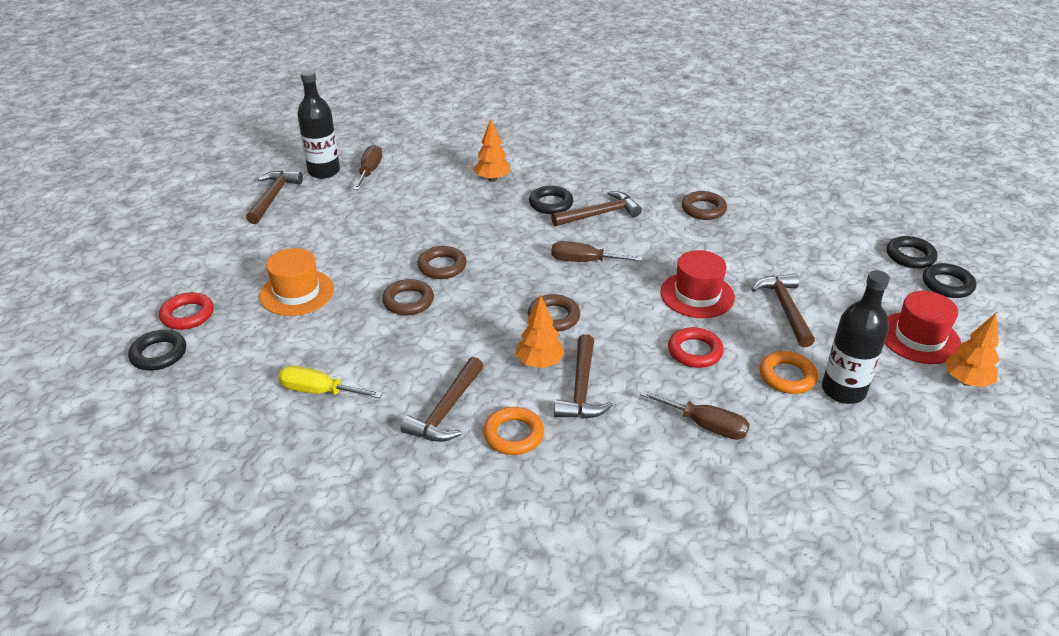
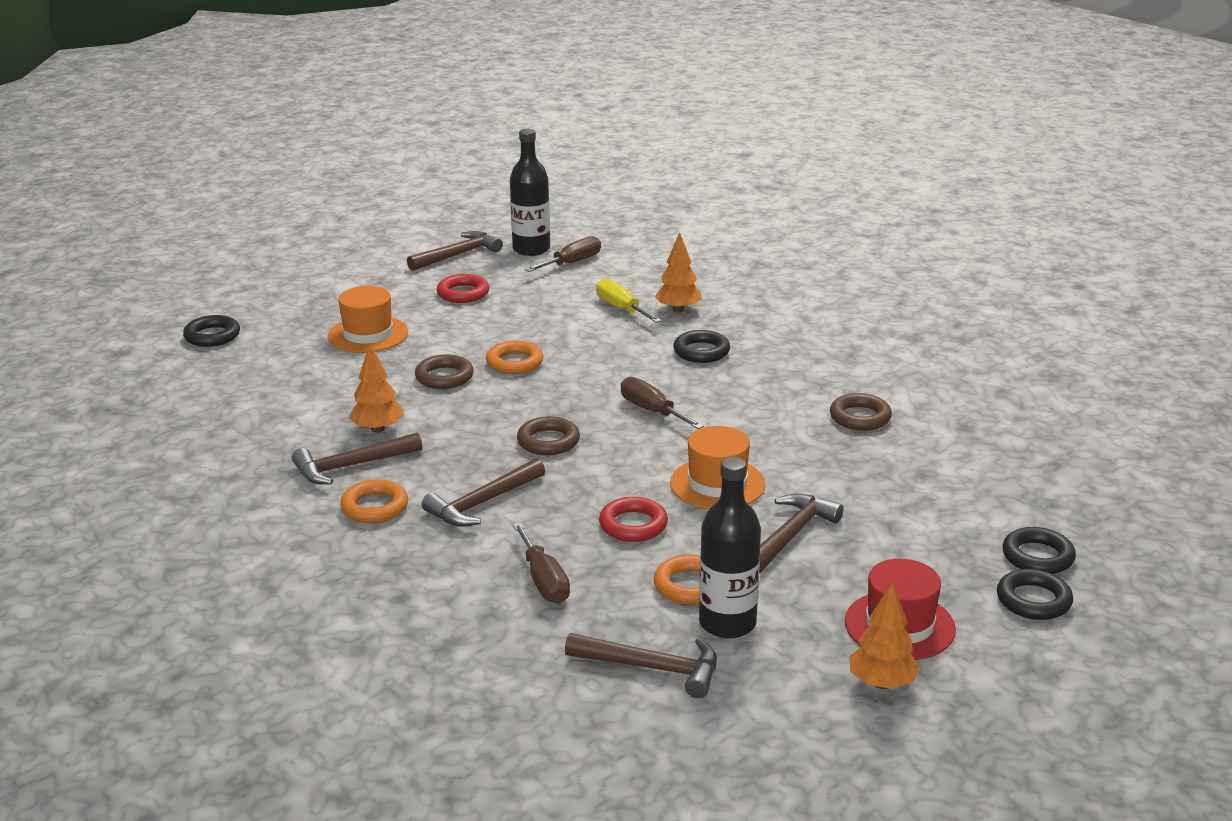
camera: 40 degrees right, 10 degrees down
red ring [159,292,214,330] -> red ring moved to [437,274,489,303]
yellow screwdriver [278,366,383,398] -> yellow screwdriver moved to [596,278,662,323]
brown ring [417,246,466,279] -> orange ring [486,341,543,374]
orange tree [516,295,565,368] -> orange tree moved to [349,344,404,433]
brown hammer [551,191,642,226] -> brown hammer moved to [565,633,717,698]
red hat [660,250,735,318] -> orange hat [670,426,766,509]

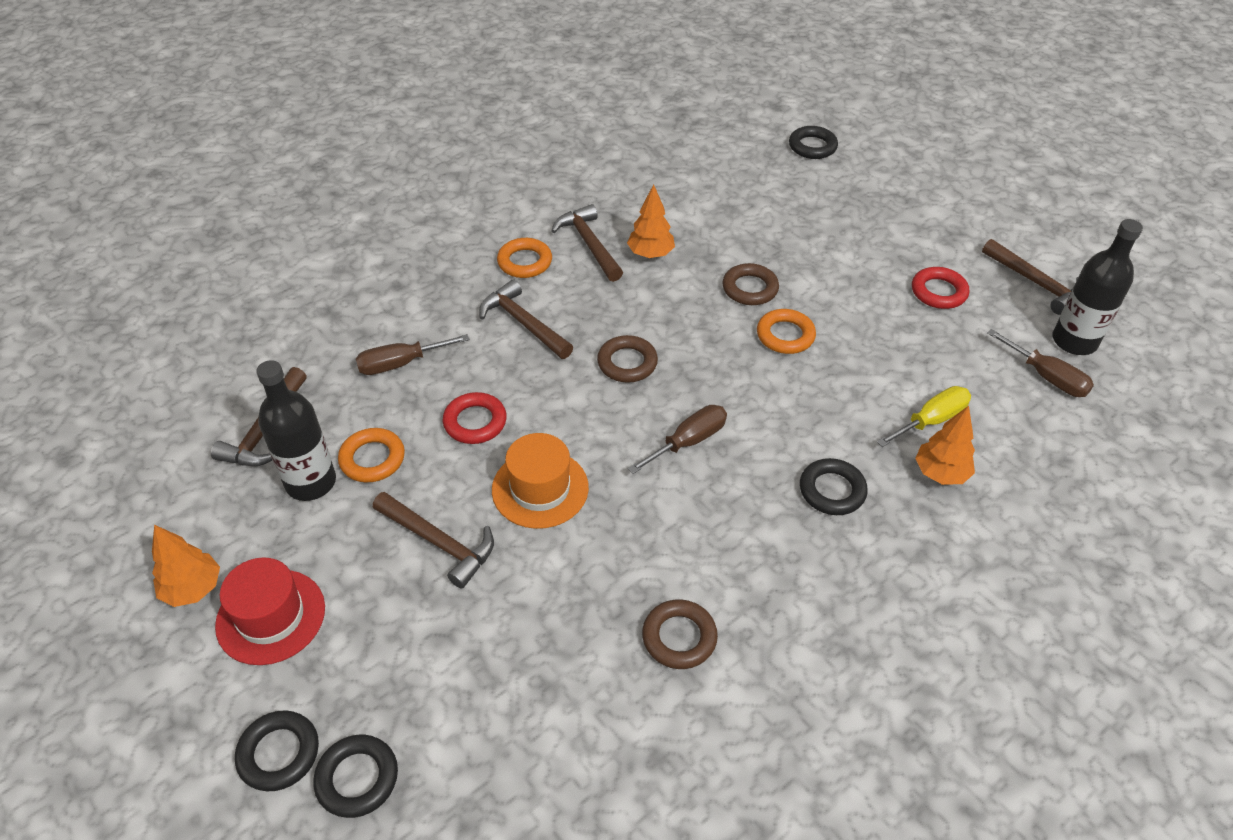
camera: 90 degrees right, 20 degrees up
orange hat [328,286,408,353] -> none

